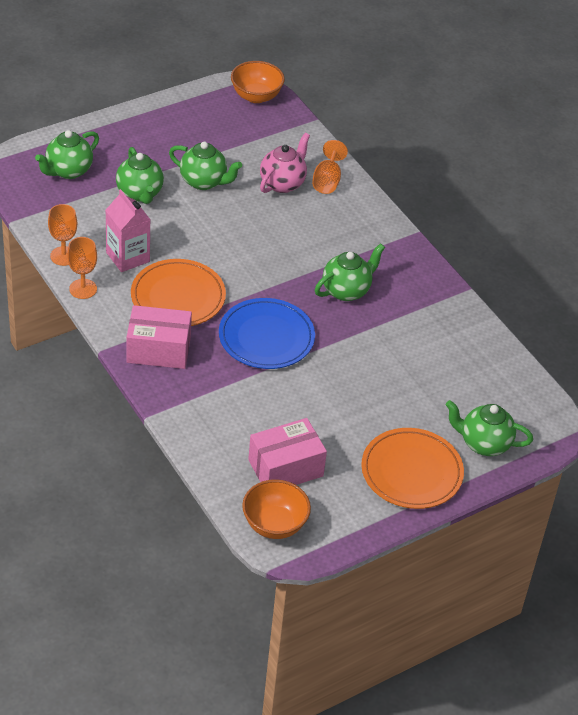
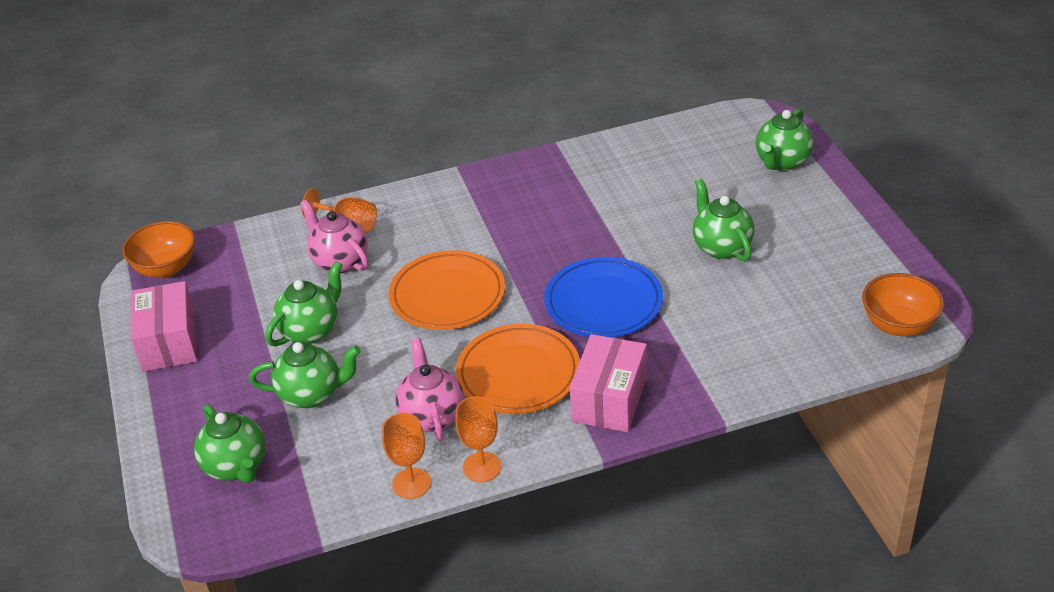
camera: 70 degrees left, 5 degrees down
pink carton [105,189,150,272] -> pink teapot [395,338,464,441]
pink box [248,418,327,485] -> pink box moved to [131,281,197,372]
green teapot [315,243,385,301] -> green teapot moved to [693,179,754,262]
orange plate [361,428,464,509] -> orange plate moved to [389,250,505,330]

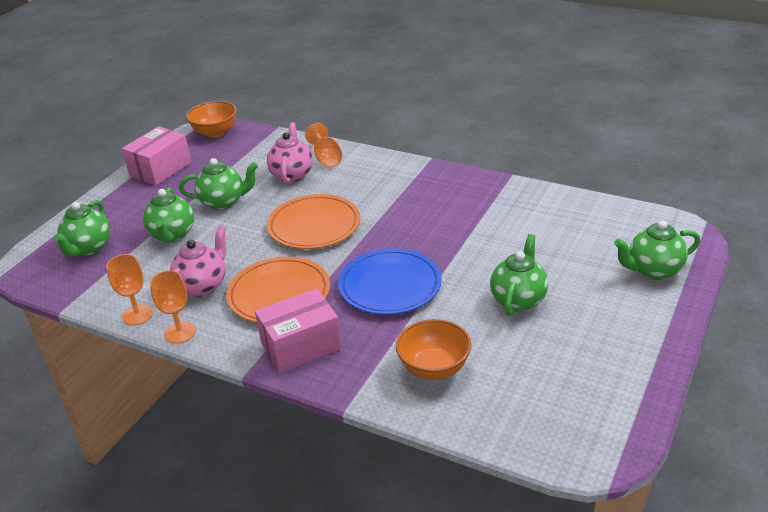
camera: 45 degrees right, 5 degrees down
green teapot [249,342,361,408] -> green teapot turned 45 degrees clockwise [143,188,194,243]
orange bowl [862,273,944,336] -> orange bowl moved to [396,319,471,380]

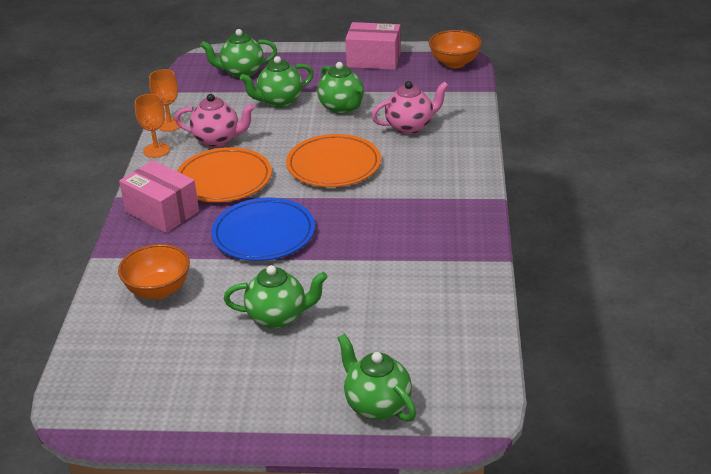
camera: 65 degrees right, 0 degrees up
orange goblet [305,123,342,167] -> none

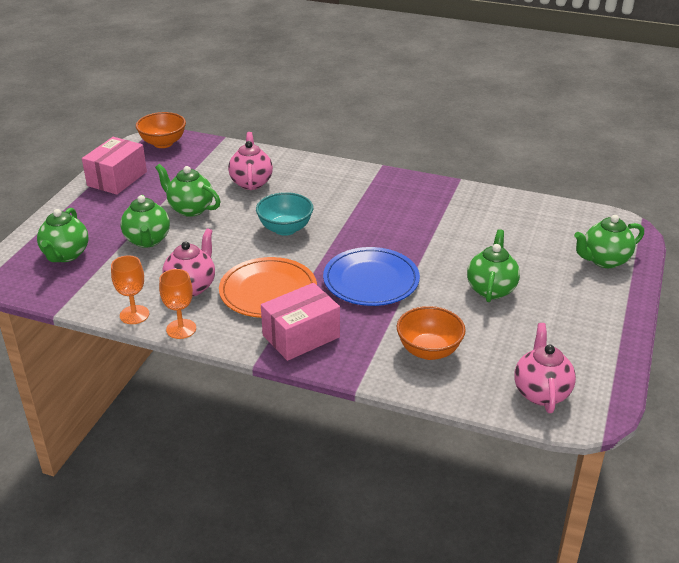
camera: 75 degrees left, 0 degrees up
orange plate [286,134,381,187] -> turquoise bowl [256,192,313,236]
green teapot [317,62,364,114] -> green teapot turned 135 degrees counterclockwise [155,164,220,217]
none -> pink teapot [514,323,576,413]

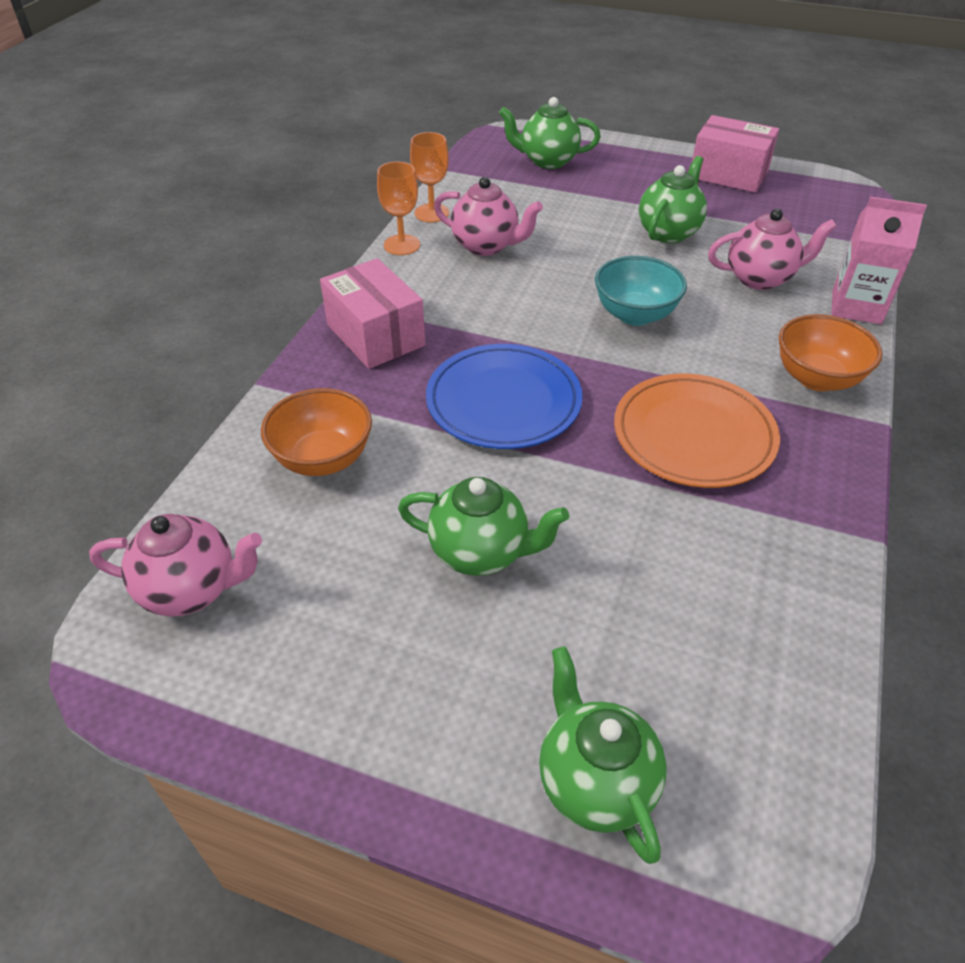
camera: 90 degrees right, 10 degrees up
green teapot [120,195,170,248] -> none
orange bowl [136,112,186,148] -> orange bowl moved to [779,314,882,391]
orange plate [219,257,317,318] -> orange plate moved to [614,374,780,488]
none -> pink carton [831,197,927,325]

